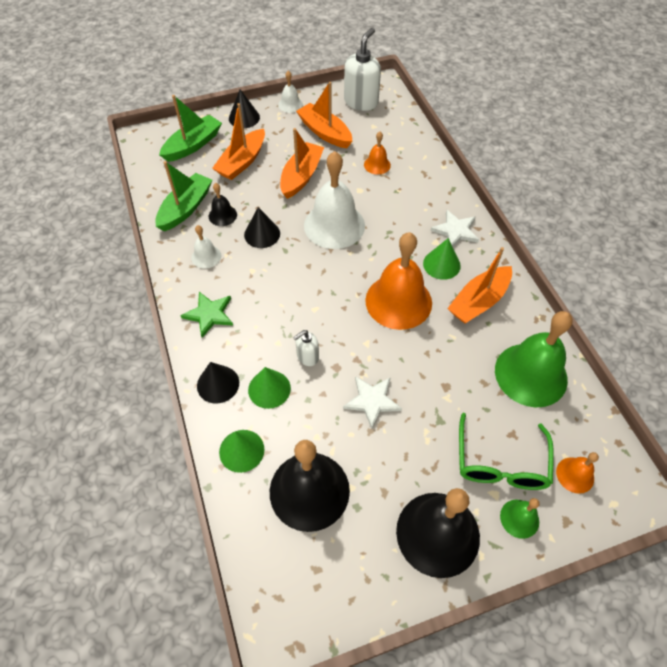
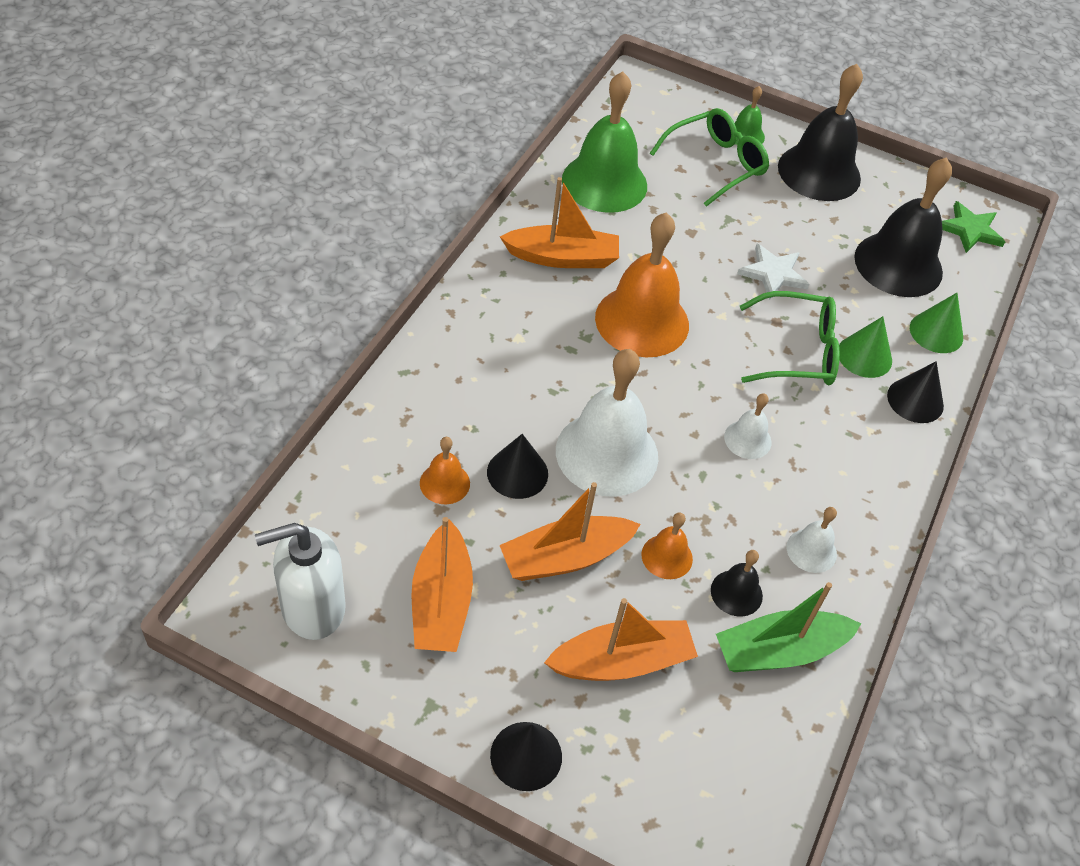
camera: 140 degrees left, 5 degrees down
green boat [159,95,222,162] -> none
green star [180,292,233,338] -> green star moved to [942,201,1005,253]
black cone [244,207,280,248] -> black cone moved to [487,434,548,499]
white bell [278,71,303,113] -> white bell moved to [724,393,772,459]
white soap dispenser [293,330,319,366] -> green glasses [740,291,840,385]
green cone [423,238,461,280] -> none
white star [430,210,479,247] -> none
orange bell [556,452,599,494] -> orange bell moved to [642,512,693,579]

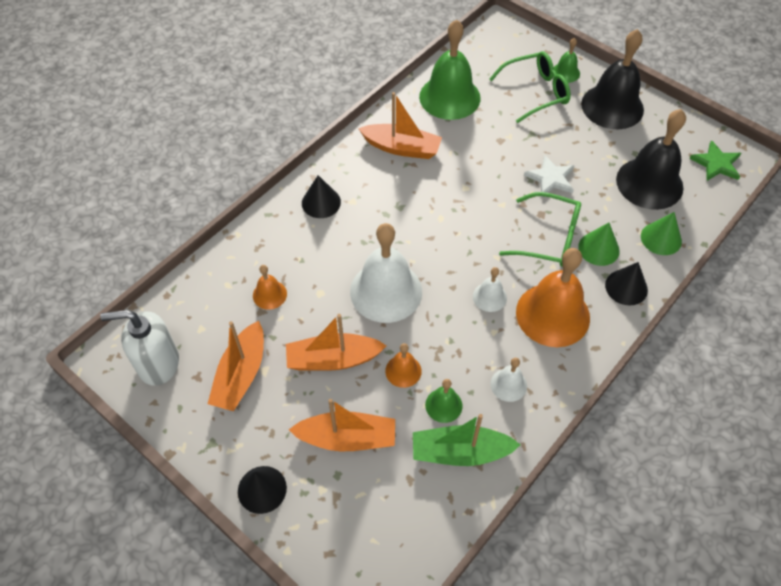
camera: 20 degrees right, 5 degrees up
black cone [487,434,548,499] -> black cone moved to [302,175,341,218]
orange bell [595,212,689,357] -> orange bell moved to [516,248,590,347]
black bell [711,550,763,617] -> green bell [425,379,463,423]

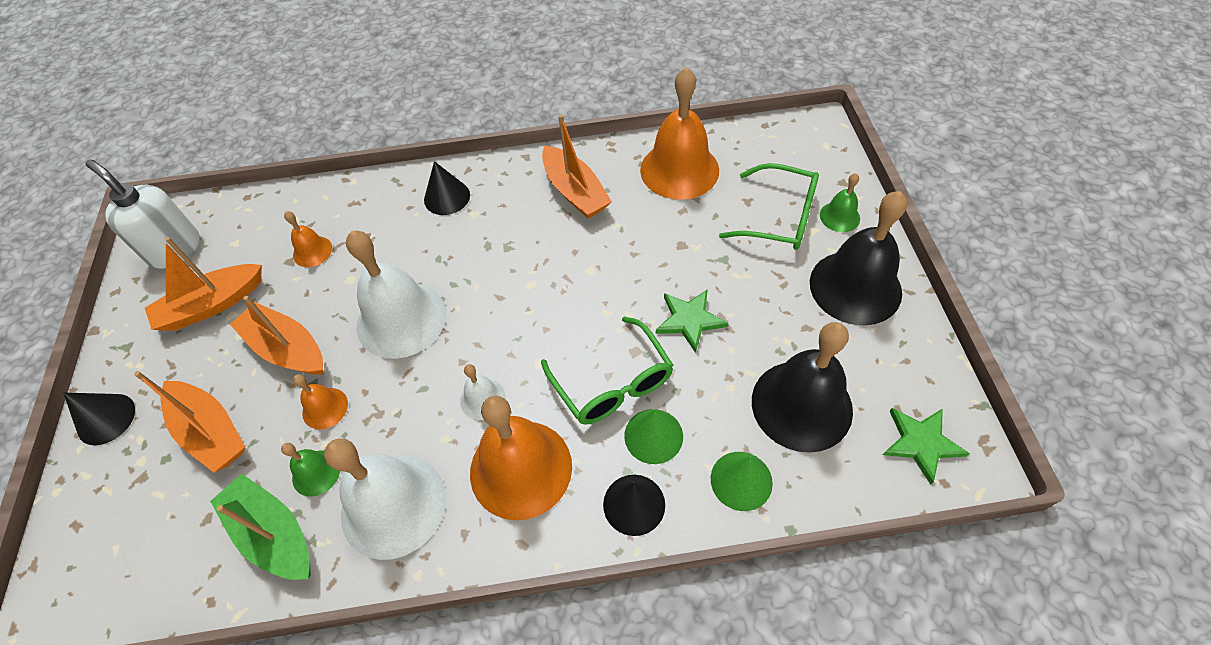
camera: 45 degrees right, 0 degrees up
green bell [419,19,481,120] -> orange bell [640,67,719,200]
white bell [490,358,527,402] -> white bell [324,439,446,560], size x2.12
white star [524,155,575,198] -> green star [656,289,728,353]

